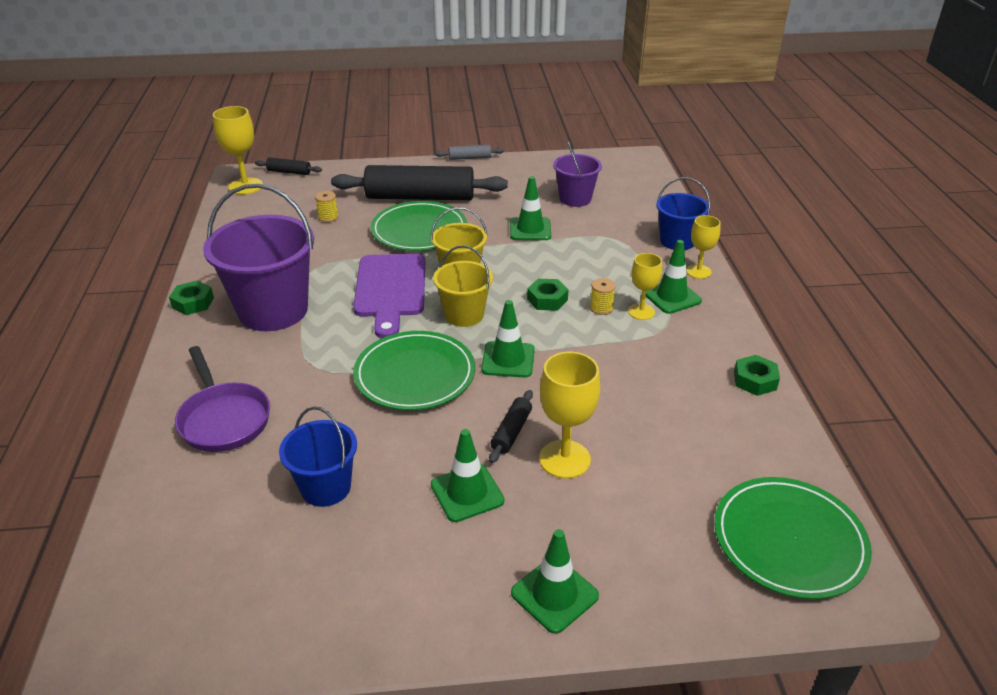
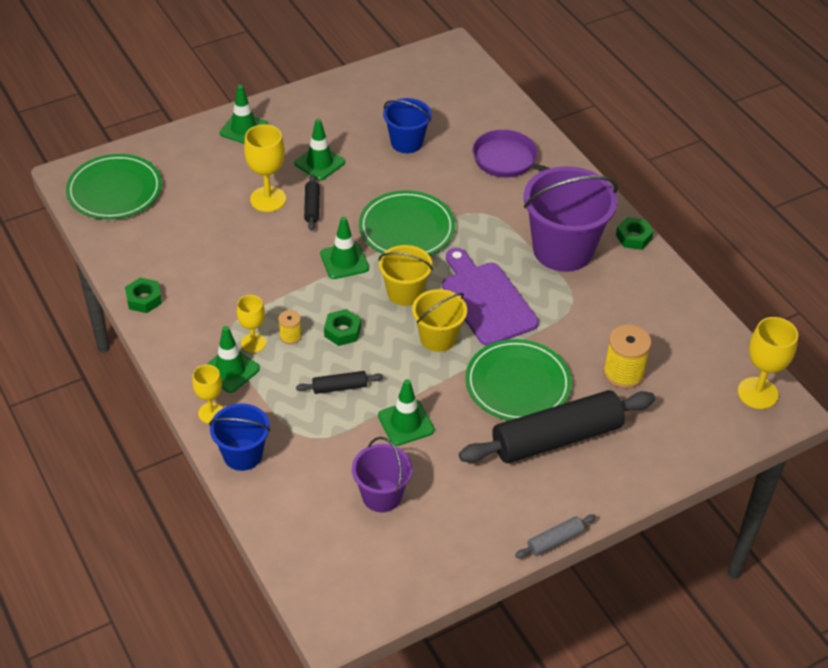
camera: 155 degrees right, 10 degrees up
black rolling pin [255,158,322,175] -> black rolling pin moved to [296,371,383,394]
yellow spool [315,191,339,223] -> yellow spool [603,325,652,388], size x1.83

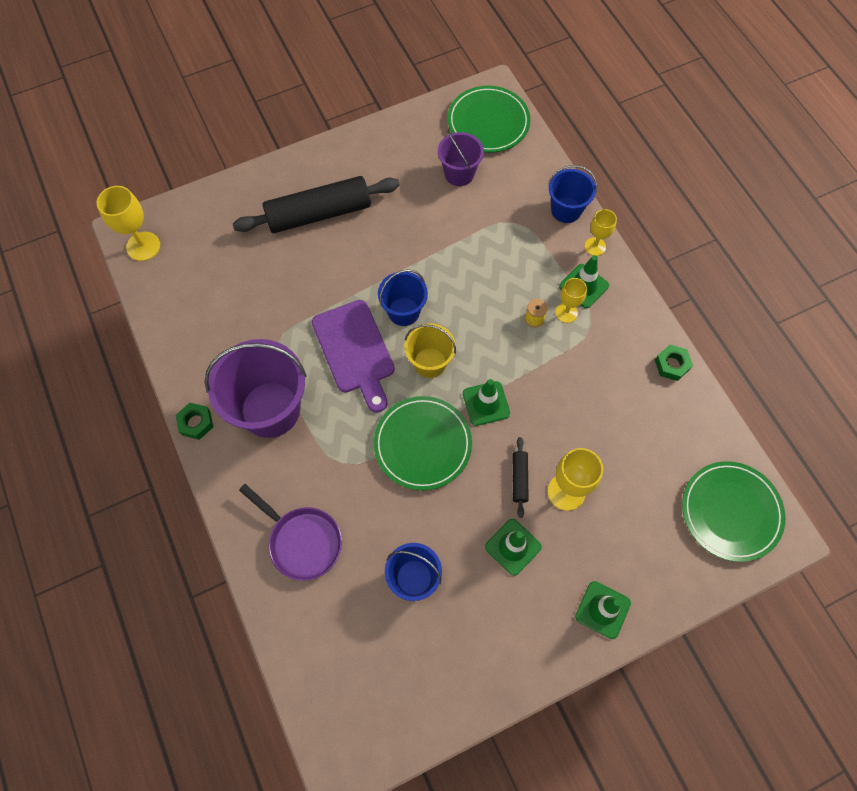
camera: 175 degrees left, 20 degrees up
black rolling pin [296,371,383,394] -> none
green nut [324,309,361,346] -> none
green traffic cone [378,379,434,446] -> none
yellow bucket [412,289,467,352] -> blue bucket [378,269,428,326]
green plate [465,339,572,421] -> green plate moved to [448,86,530,153]
grey rolling pin [515,514,596,558] -> none
yellow spool [603,325,652,388] -> none

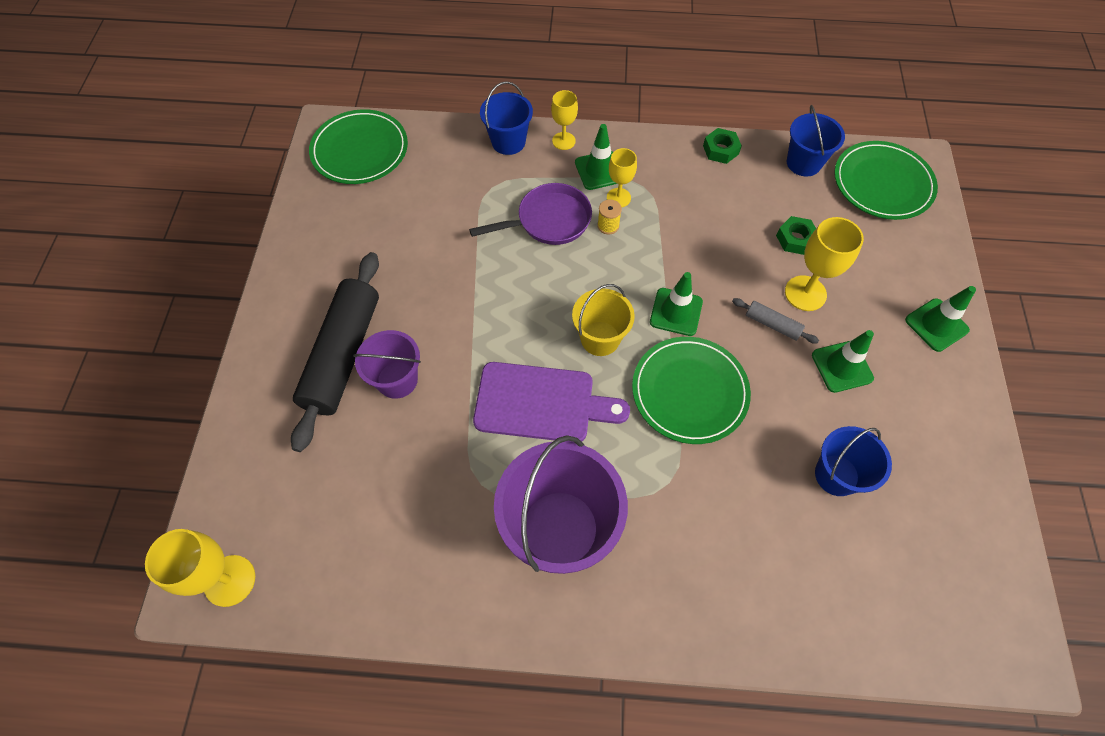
camera: 60 degrees left, 5 degrees down
green nut [176,403,213,440] -> green nut moved to [776,216,816,255]
purple pan [239,484,342,581] -> purple pan moved to [469,183,592,245]
blue bucket [378,269,428,326] -> blue bucket moved to [787,105,845,177]
purple bucket [438,130,484,186] -> purple bucket moved to [353,330,421,399]
black rolling pin [513,437,529,518] -> grey rolling pin [732,298,819,344]

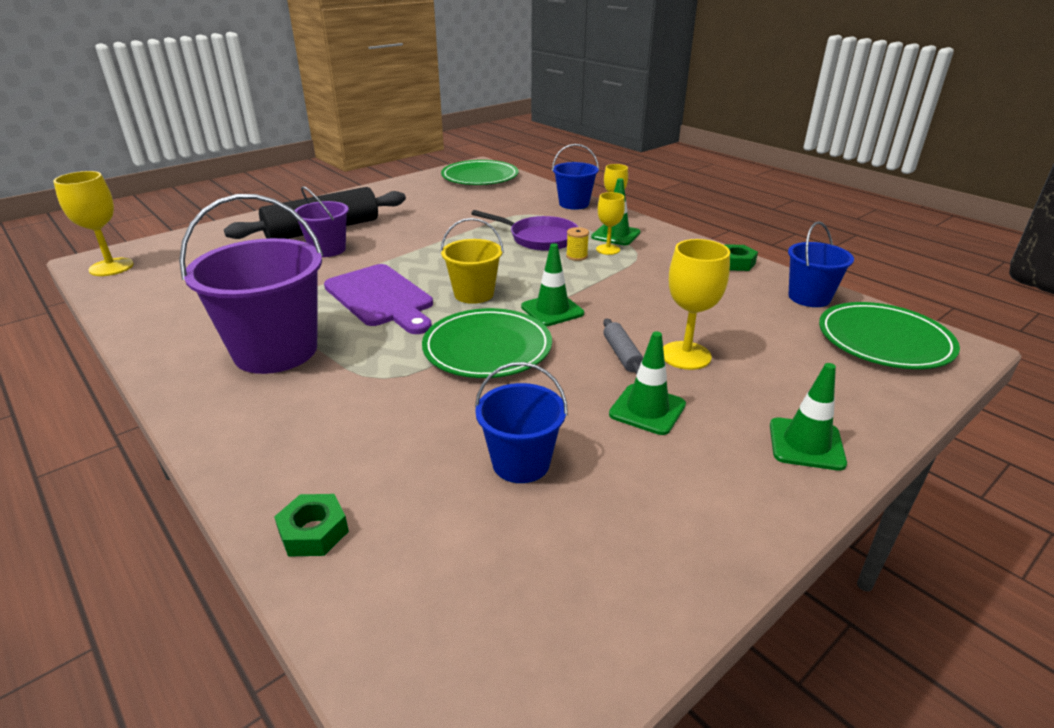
camera: 45 degrees right, 30 degrees down
green nut [776,216,816,255] -> green nut moved to [274,494,349,557]

